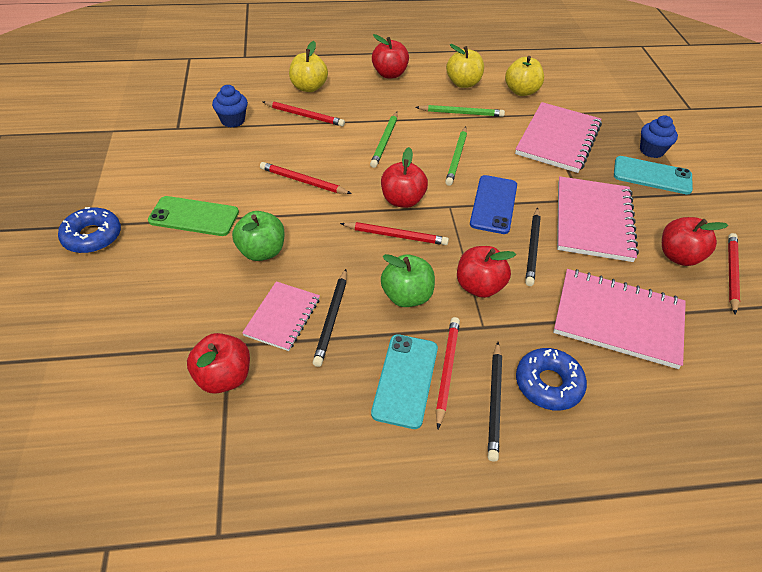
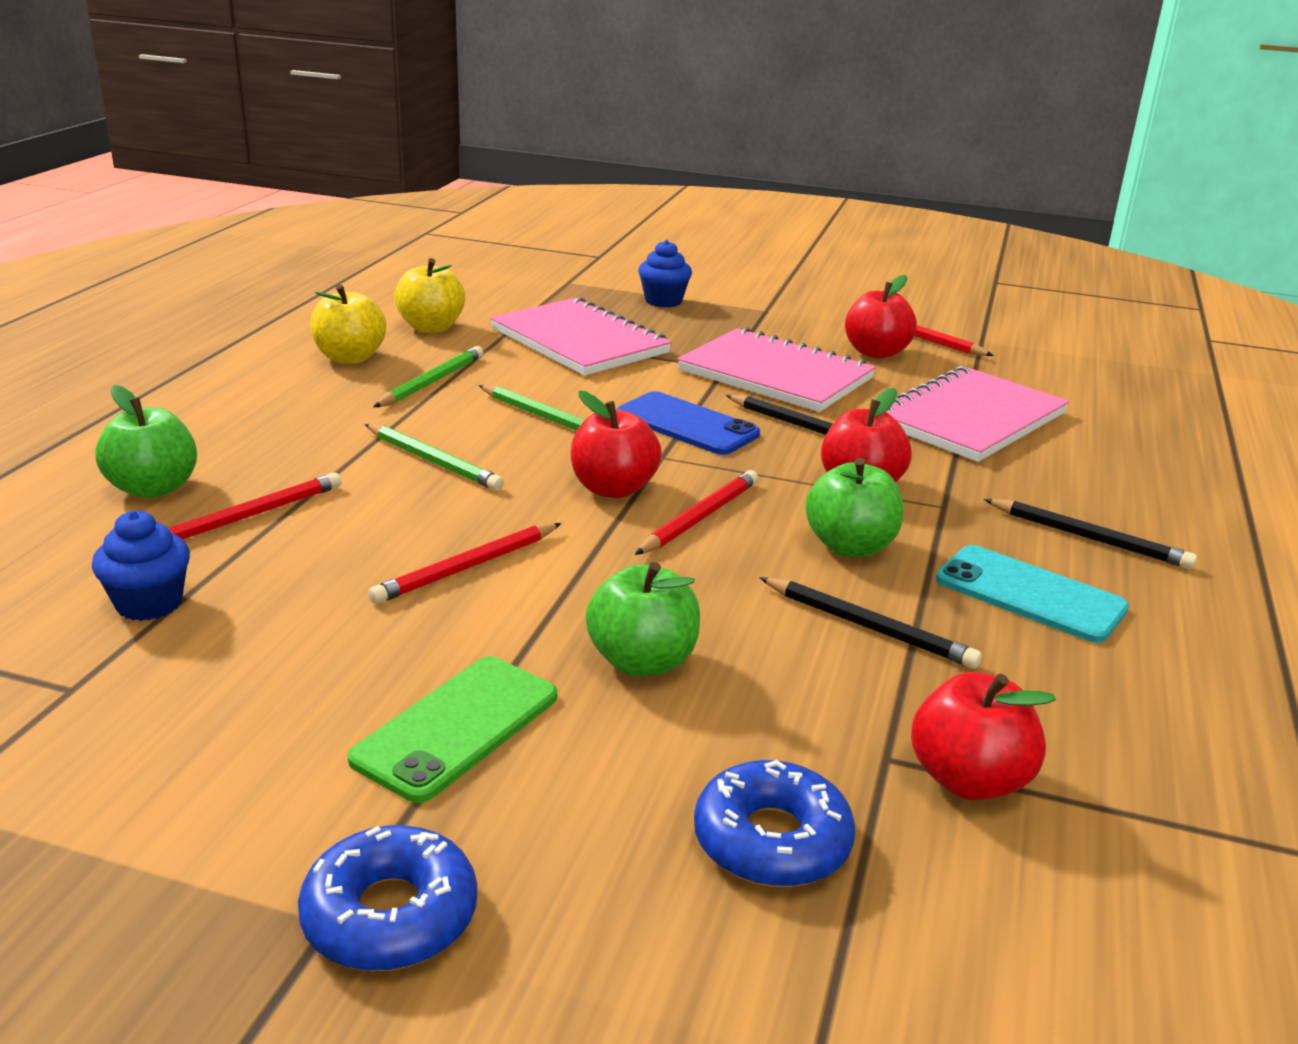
camera: 65 degrees left, 20 degrees down
pink notebook [242,281,320,351] -> none
yellow apple [289,41,328,92] -> green apple [95,385,197,498]
red apple [372,34,409,78] -> none
red pencil [436,317,460,429] -> none
blue donut [516,348,587,411] -> blue donut moved to [694,760,855,887]
turquoise phone [614,156,693,195] -> none

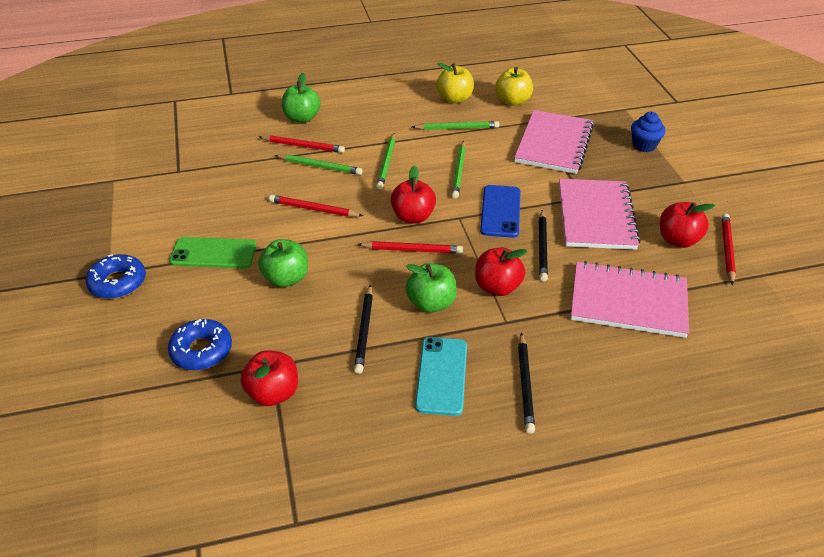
camera: 60 degrees right, 15 degrees up
blue cupcake [92,510,190,621] -> none
none -> green pencil [274,154,362,175]

